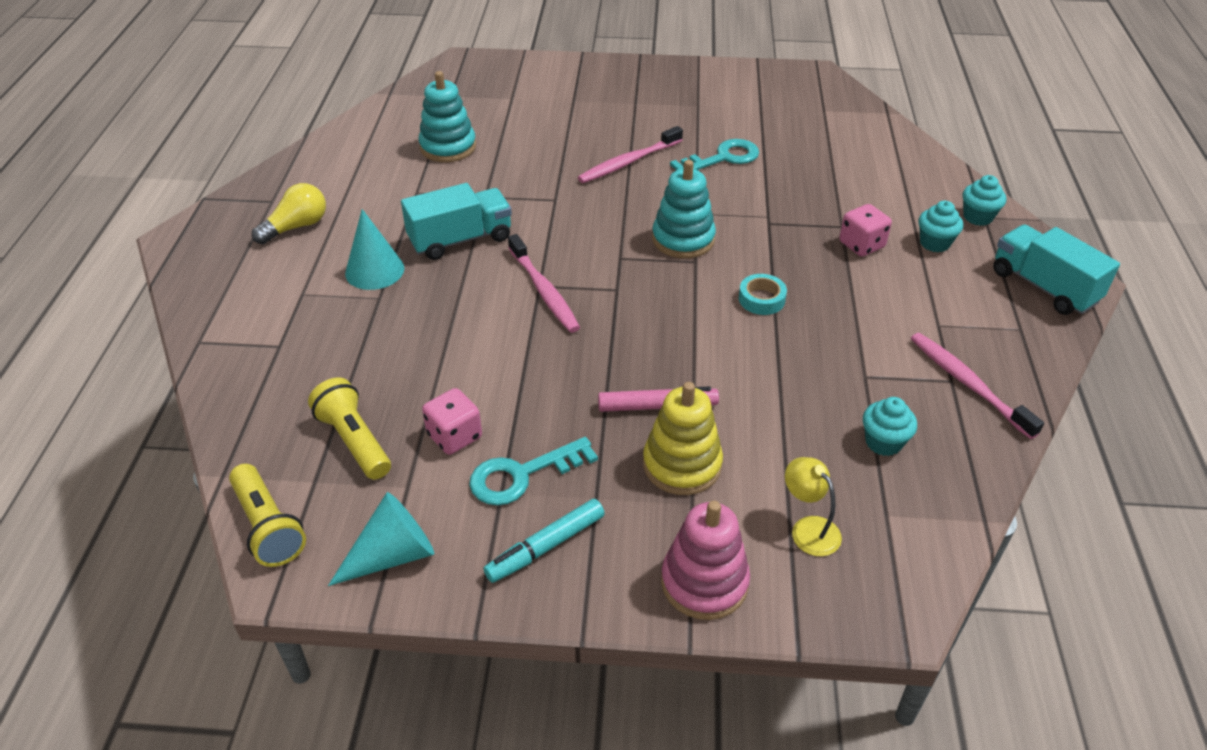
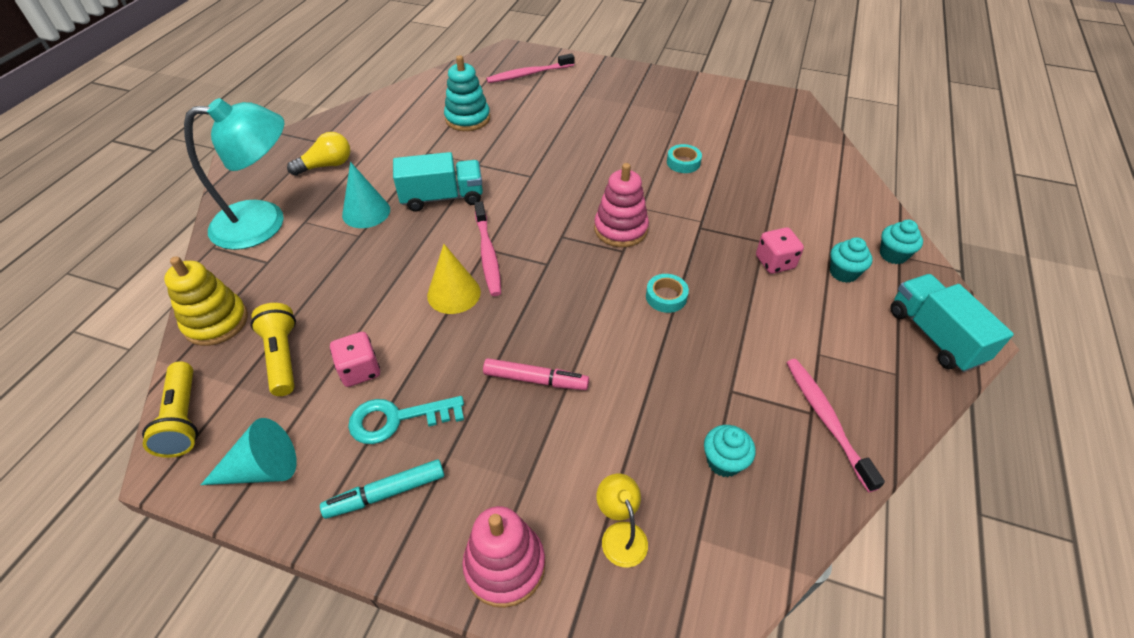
camera: 15 degrees right, 5 degrees up
pink toothbrush [578,126,683,183] -> pink toothbrush moved to [486,53,574,83]
yellow stacking toy [643,382,723,495] -> yellow stacking toy moved to [164,256,248,346]
turquoise stacking toy [652,160,716,258] -> pink stacking toy [594,163,649,247]
turquoise key [670,139,759,170] -> turquoise tape [667,144,702,173]
none -> turquoise lamp [184,98,284,250]
none -> yellow cone [427,244,481,314]

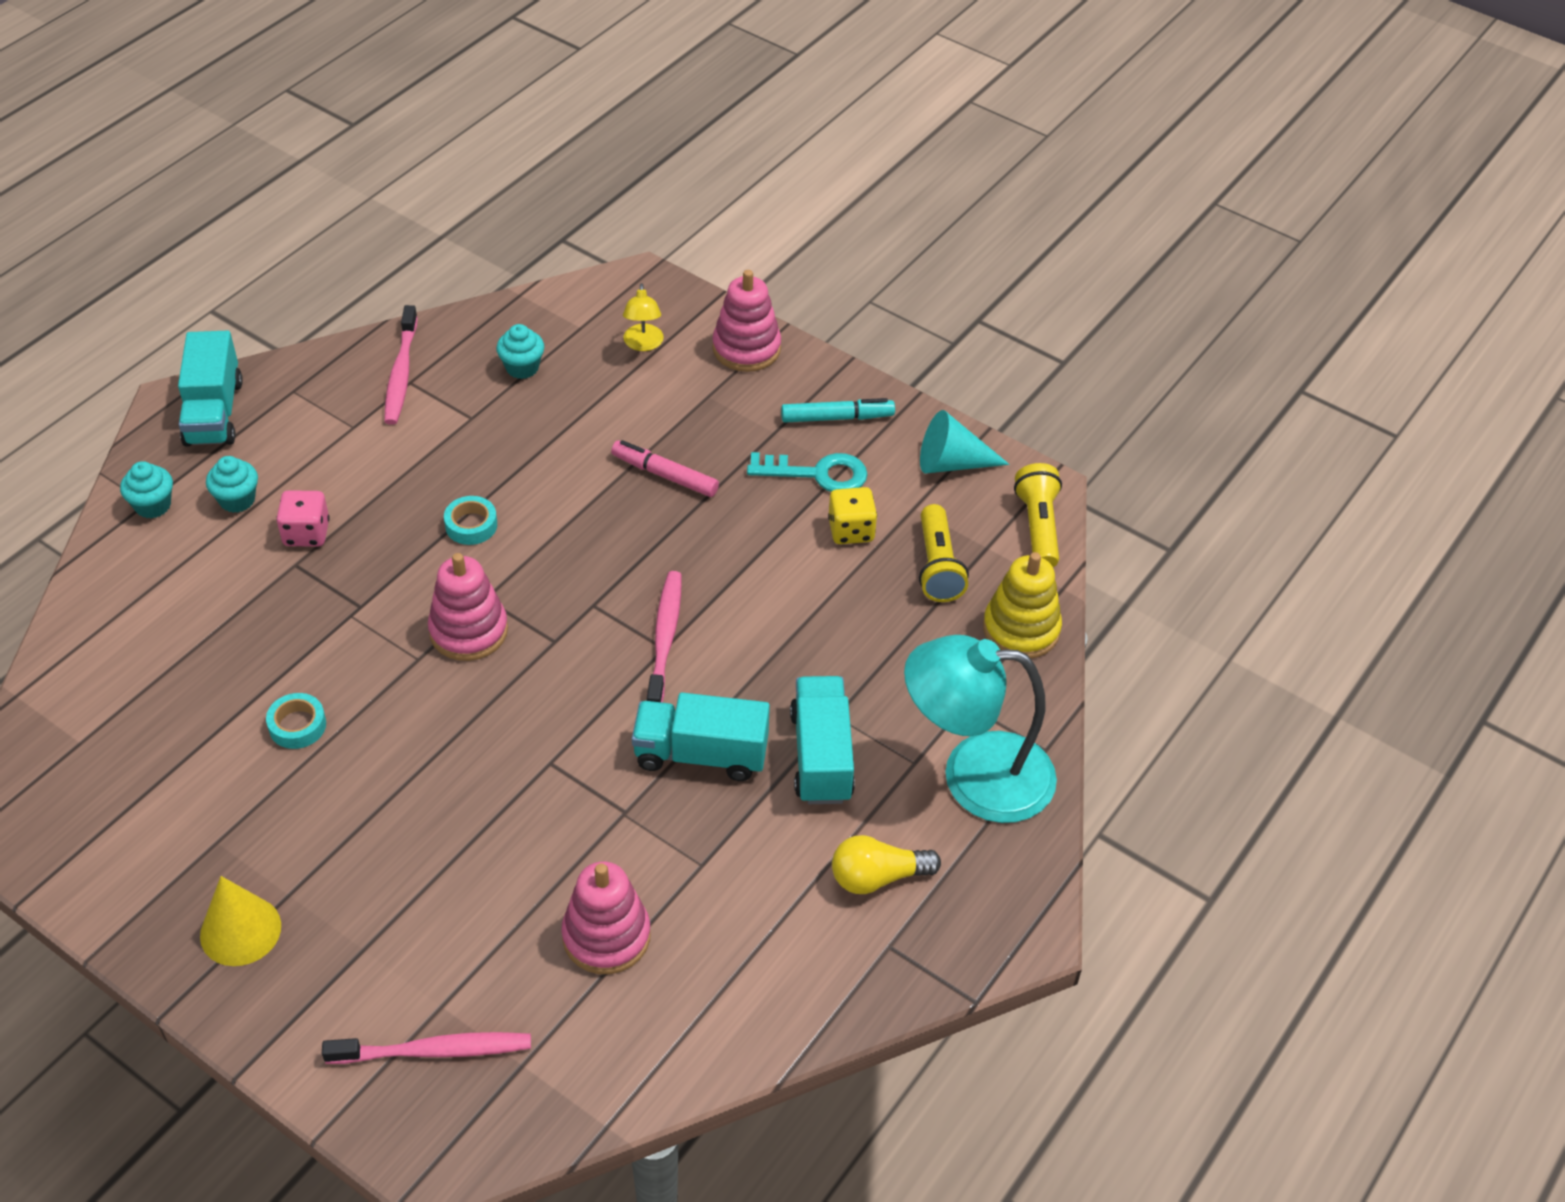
camera: 165 degrees left, 0 degrees up
pink dice [330,332,380,387] -> yellow dice [828,487,877,544]
turquoise cone [342,162,390,228] -> turquoise truck [790,676,855,804]
yellow cone [427,244,481,314] -> yellow cone moved to [200,876,281,966]
turquoise stacking toy [444,55,490,131] -> pink stacking toy [561,862,651,974]

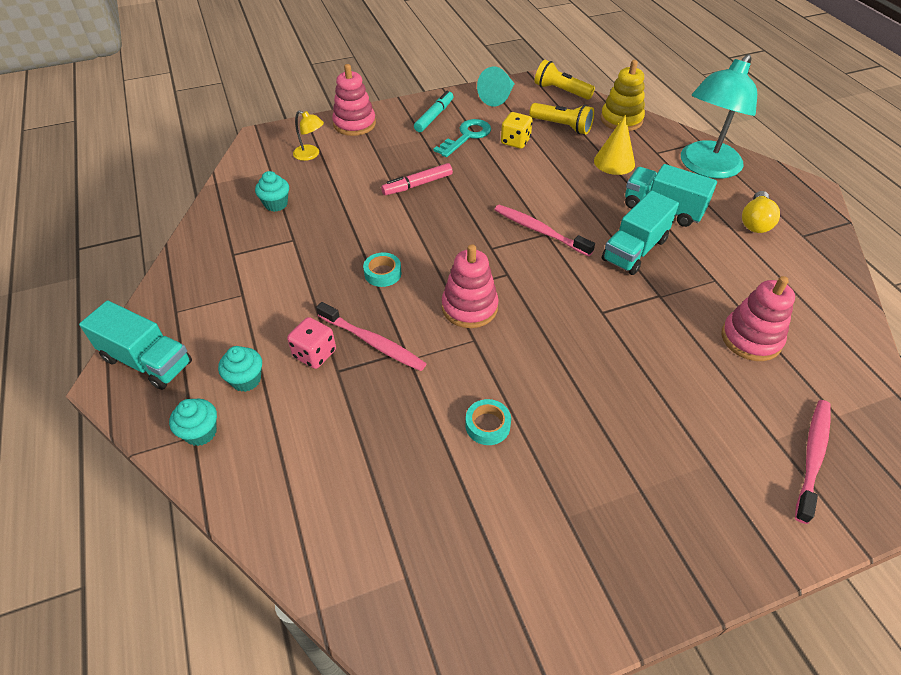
camera: 55 degrees left, 0 degrees up
yellow cone [200,876,281,966] -> yellow cone moved to [594,115,635,175]
pink toothbrush [384,305,418,425] -> pink toothbrush moved to [316,302,427,371]

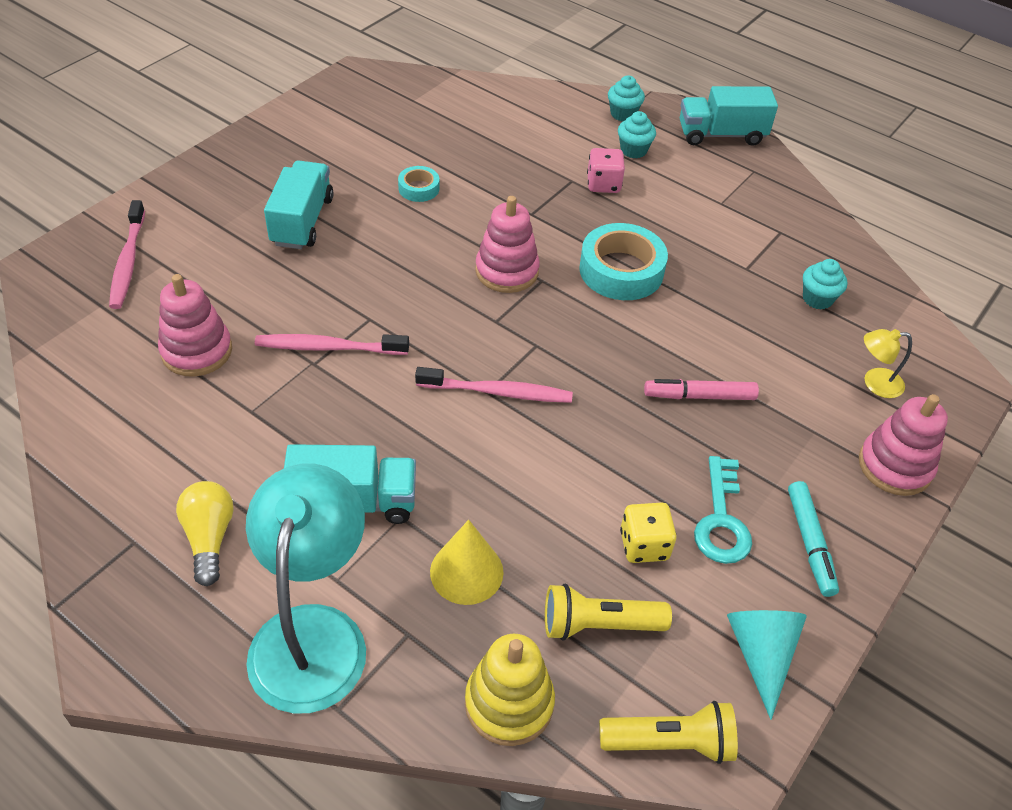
camera: 145 degrees right, 0 degrees up
pink toothbrush [316,302,427,371] -> pink toothbrush moved to [255,334,409,355]
turquoise tape [363,252,402,287] -> turquoise tape [579,223,668,300], size x1.94
pink marker [381,163,453,195] -> pink marker turned 120 degrees counterclockwise [644,379,759,400]
turquoise truck [602,190,679,275] -> turquoise truck moved to [264,160,334,249]

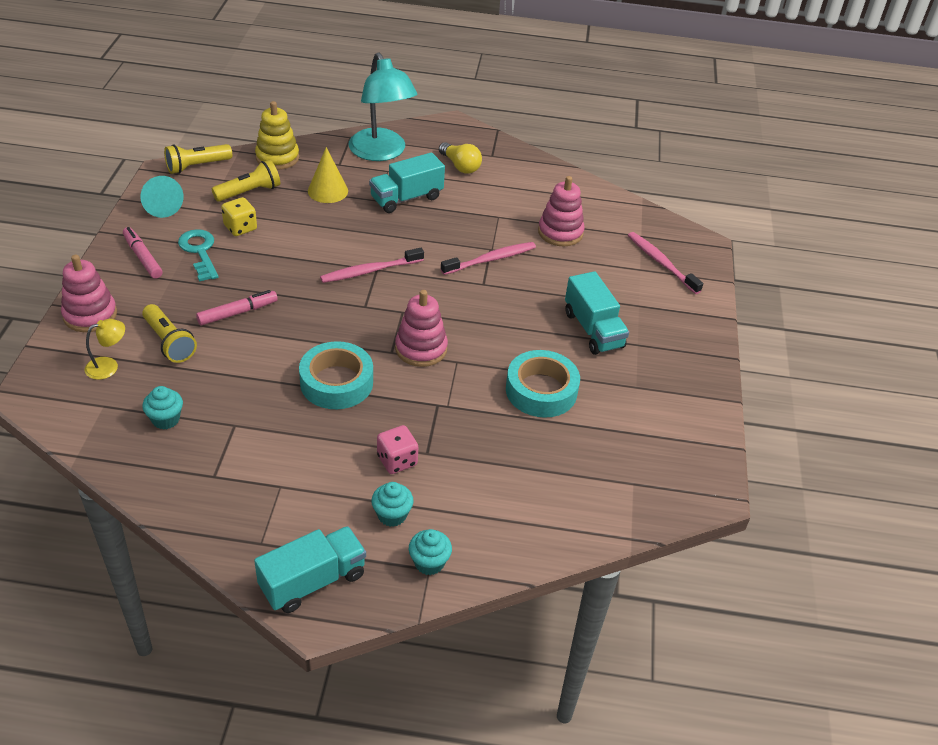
camera: 150 degrees right, 5 degrees down
turquoise tape [398,166,439,202] -> turquoise tape [506,350,580,418], size x1.94
turquoise marker [788,481,839,597] -> pink marker [123,227,163,279]
none -> yellow flashlight [142,304,197,363]

